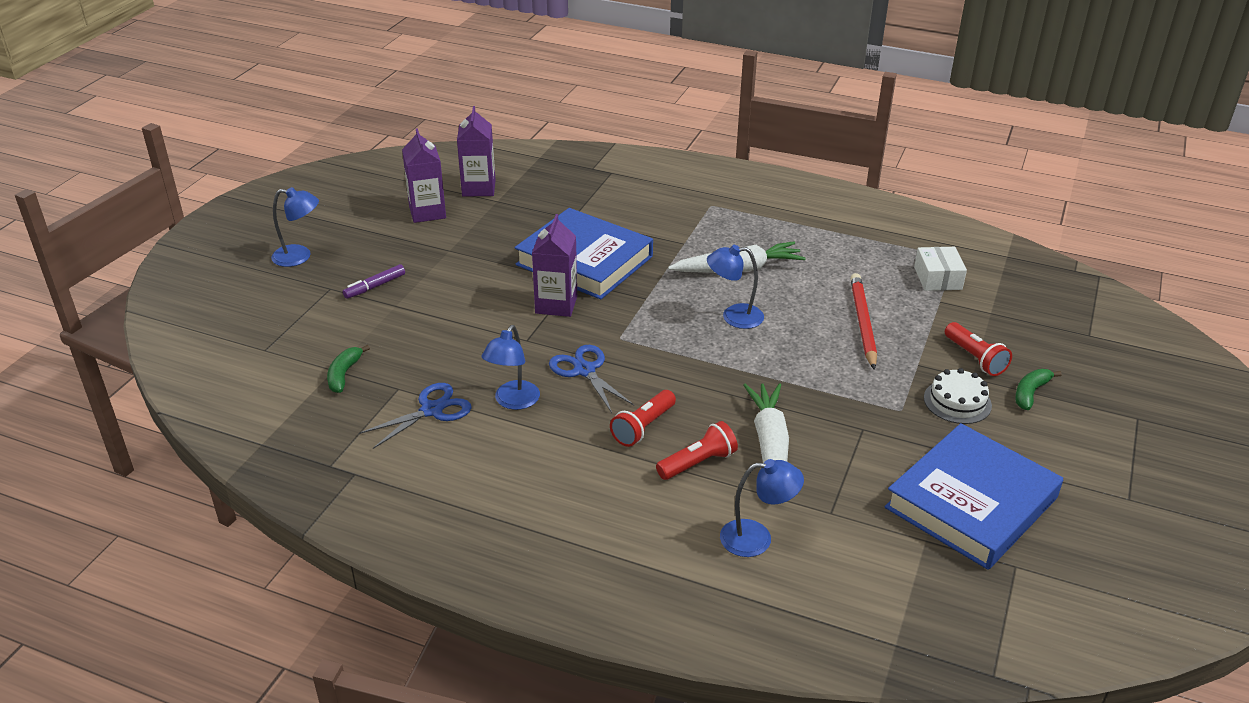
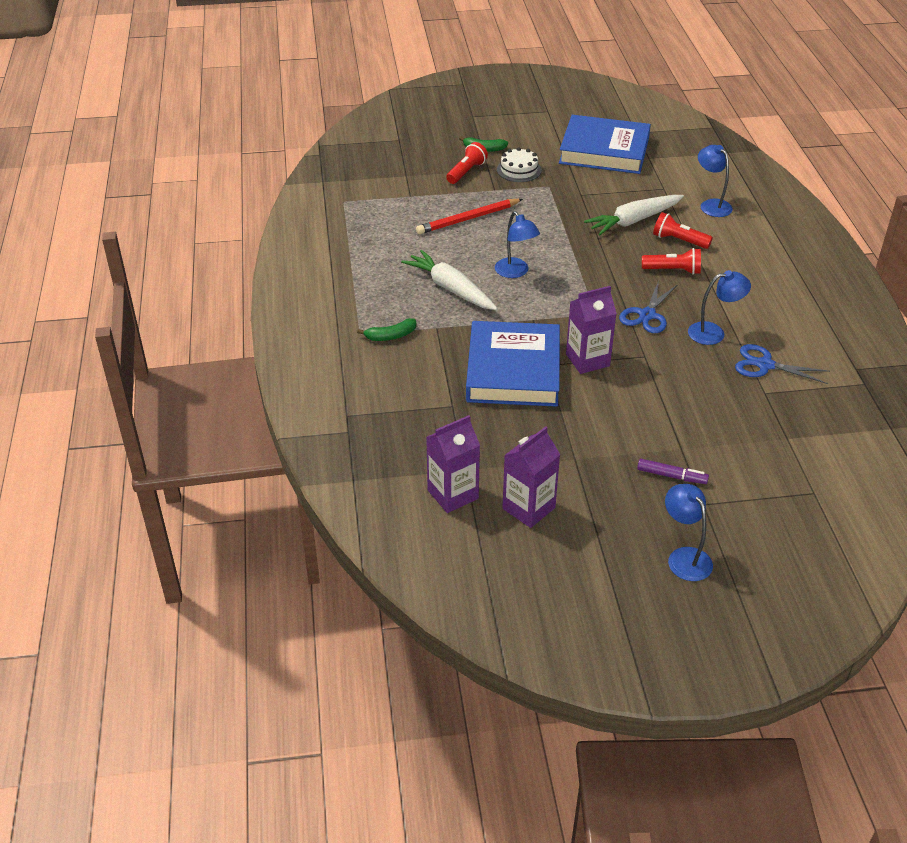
camera: 120 degrees left, 5 degrees up
green banana [327,345,370,393] -> green banana moved to [357,318,417,341]
white box [914,247,967,291] -> none

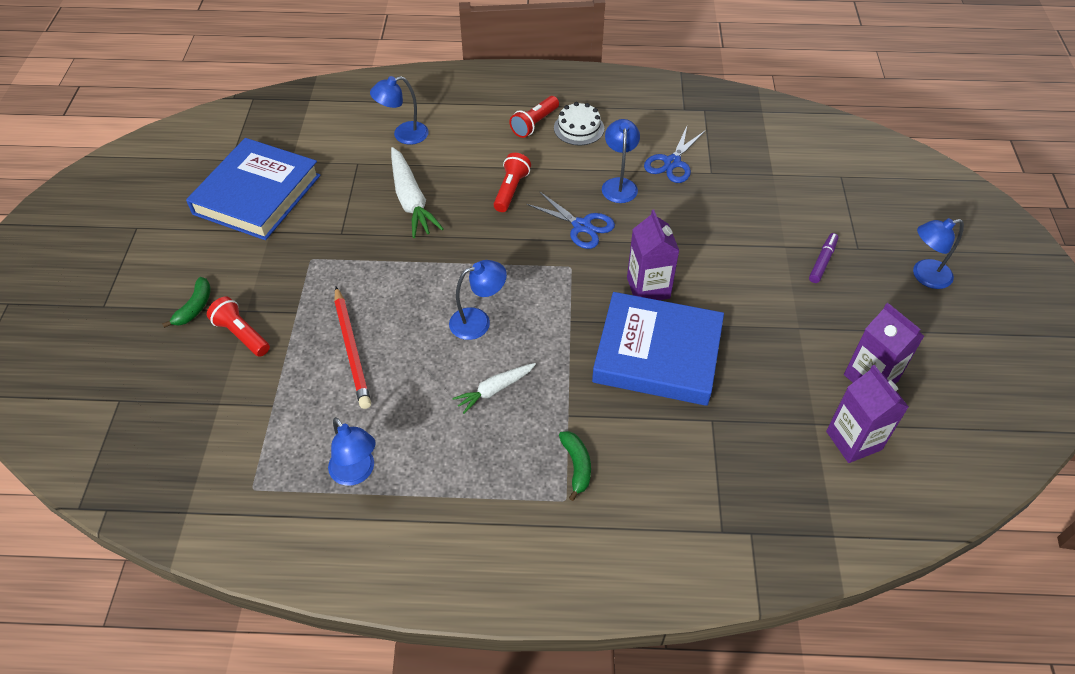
camera: 80 degrees left, 10 degrees up
white carrot [401,250,498,310] -> white carrot [452,363,536,414], size x0.60
white cake [497,147,542,182] -> white cake moved to [554,102,604,145]
red flashlight [653,212,713,249] -> red flashlight moved to [509,96,559,138]
none -> blue lamp [328,417,376,486]

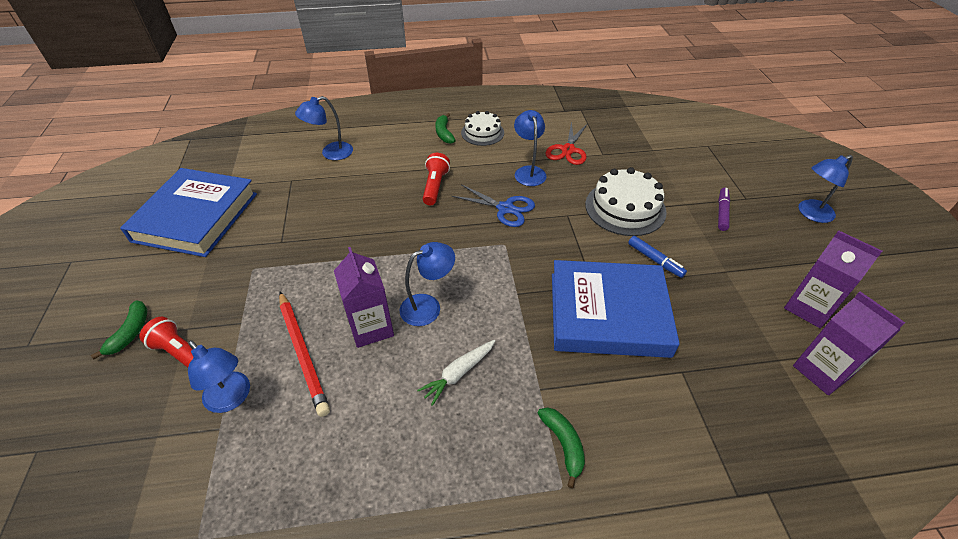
camera: 10 degrees left, 5 degrees down
blue lamp [328,417,376,486] -> blue lamp moved to [188,340,250,413]
white carrot [391,147,444,238] -> none
red flashlight [509,96,559,138] -> green banana [435,113,456,144]
purple carton [627,209,679,300] -> purple carton moved to [334,247,394,348]
blue scissors [644,127,706,183] -> red scissors [545,121,588,165]
none -> white cake [585,167,667,236]
none -> blue marker [628,236,687,278]

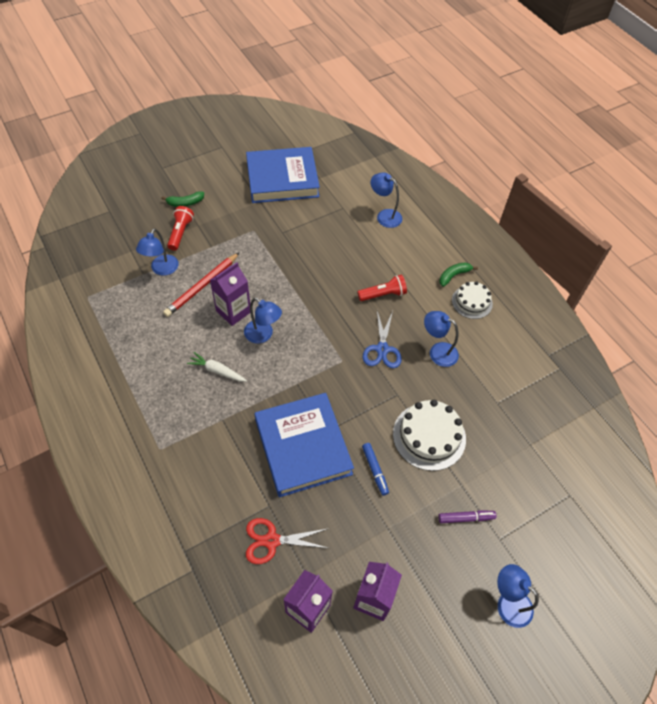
camera: 65 degrees right, 10 degrees up
blue lamp [514,110,547,186] -> blue lamp turned 120 degrees counterclockwise [424,311,459,367]
green banana [538,407,585,488] -> none
red scissors [545,121,588,165] -> red scissors moved to [246,518,328,564]
blue marker [628,236,687,278] -> blue marker turned 45 degrees counterclockwise [362,443,389,496]

